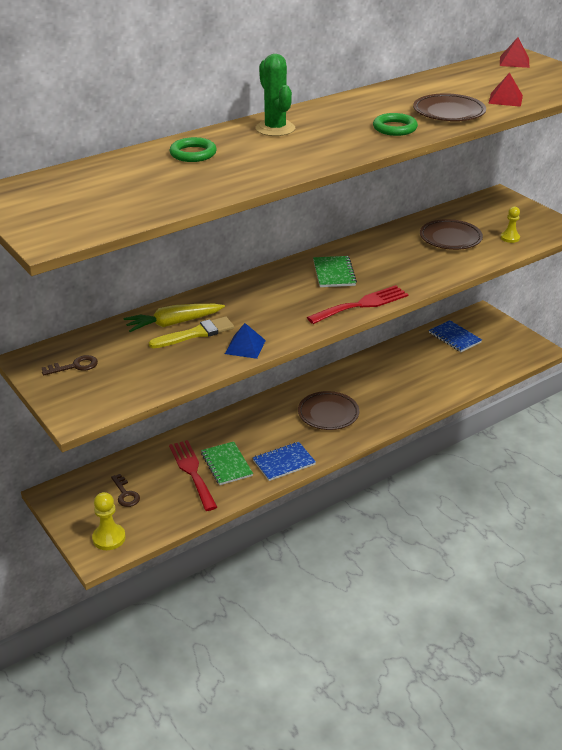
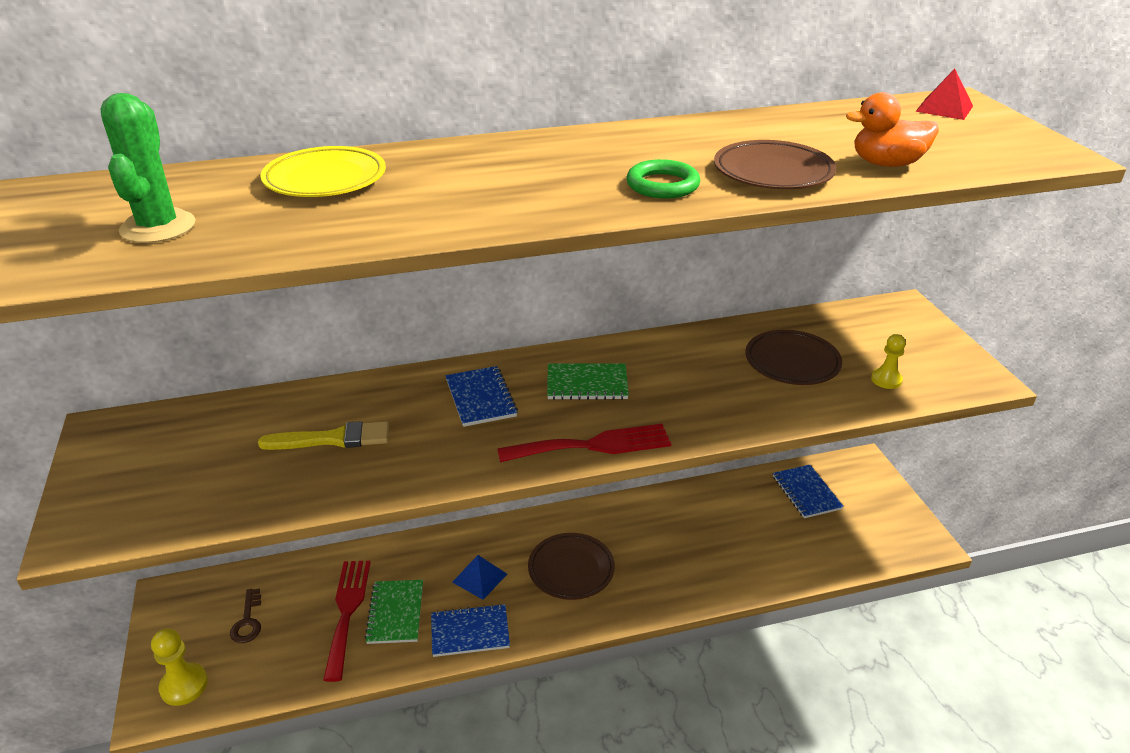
camera: 20 degrees right, 0 degrees up
brown key [42,355,98,376] -> none
yellow carrot [124,304,225,332] -> none
green ring [169,137,217,162] -> yellow plate [261,146,386,197]
blue pyramid [225,323,266,359] -> blue pyramid moved to [452,555,507,600]
green cactus [255,54,295,136] -> green cactus moved to [100,93,196,243]
green notebook [313,256,357,287] -> green notebook turned 75 degrees clockwise [547,363,629,400]
red pyramid [488,72,523,107] -> orange duck [846,92,939,167]
none -> blue notebook [446,366,518,427]

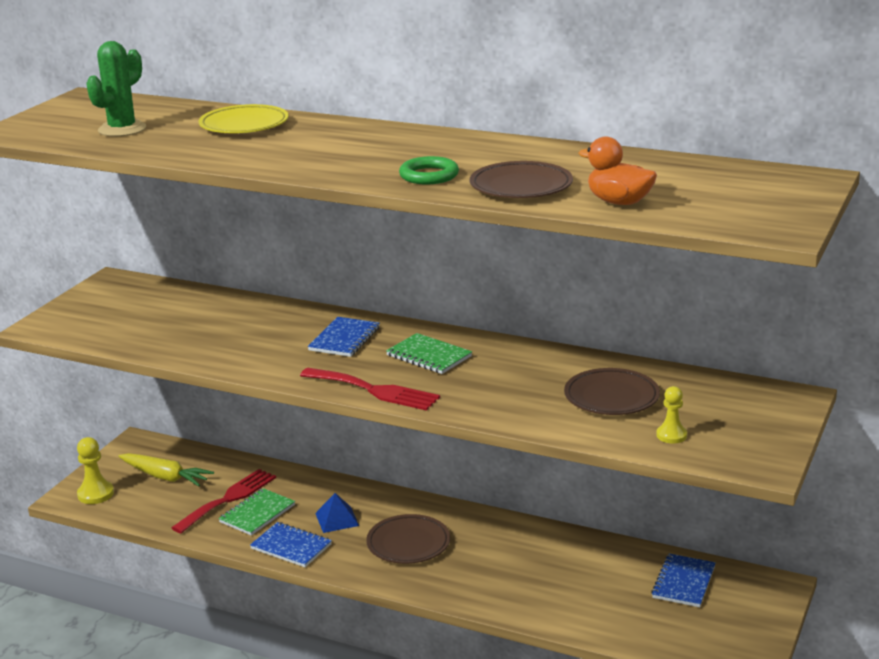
camera: 40 degrees right, 10 degrees down
brown key [230,589,261,643] -> yellow carrot [118,453,214,486]
yellow brush [258,421,389,450] -> none
red pyramid [915,69,973,120] -> none

